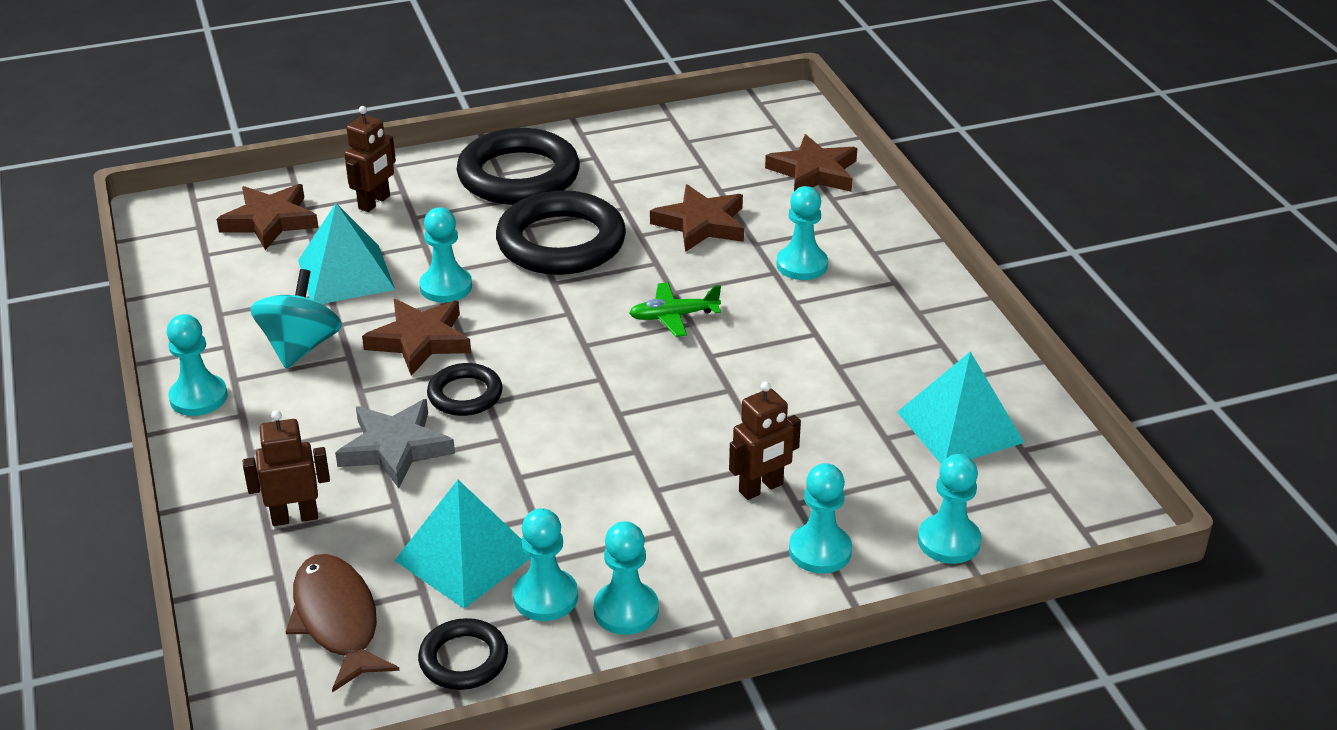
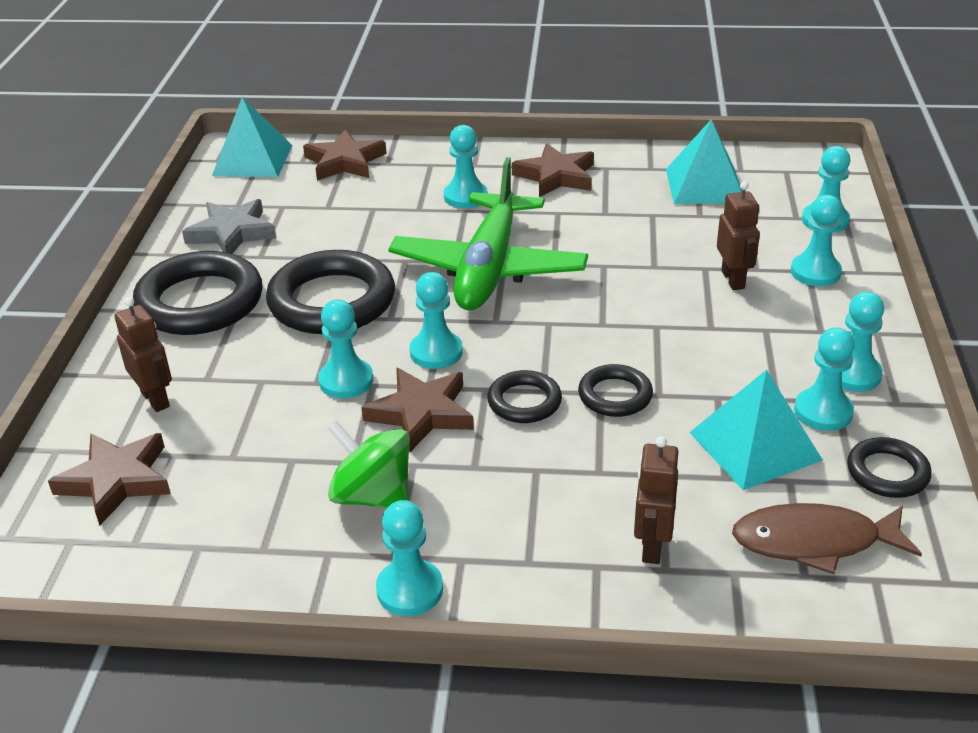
camera: 65 degrees left, 0 degrees up
turquoise spinning top [250,269,342,369] -> green spinning top [328,421,410,508]
turquoise pyramid [298,203,395,304] -> turquoise pyramid moved to [212,97,292,177]
grey star [335,399,455,488] -> grey star moved to [182,199,276,254]
green plane [629,282,721,337] -> green plane [388,157,588,310], size x2.44
brown star [650,184,744,252] -> brown star moved to [512,143,594,197]
none -> turquoise pawn [410,272,463,369]
none -> black ring [578,364,653,417]

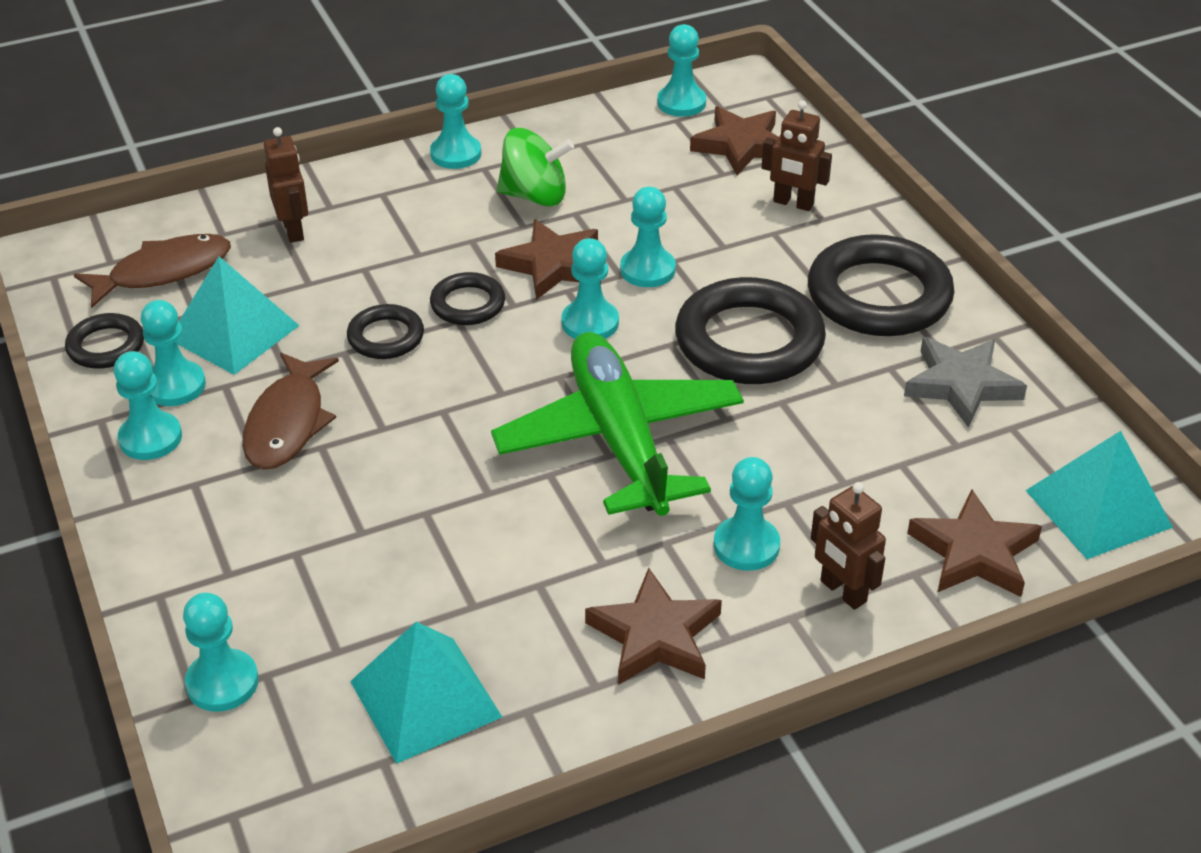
camera: 150 degrees right, 5 degrees up
brown robot [717,182,760,290] -> brown robot moved to [811,482,886,610]
turquoise pawn [791,195,842,286] -> turquoise pawn moved to [657,24,706,117]
none -> brown fish [242,353,339,469]

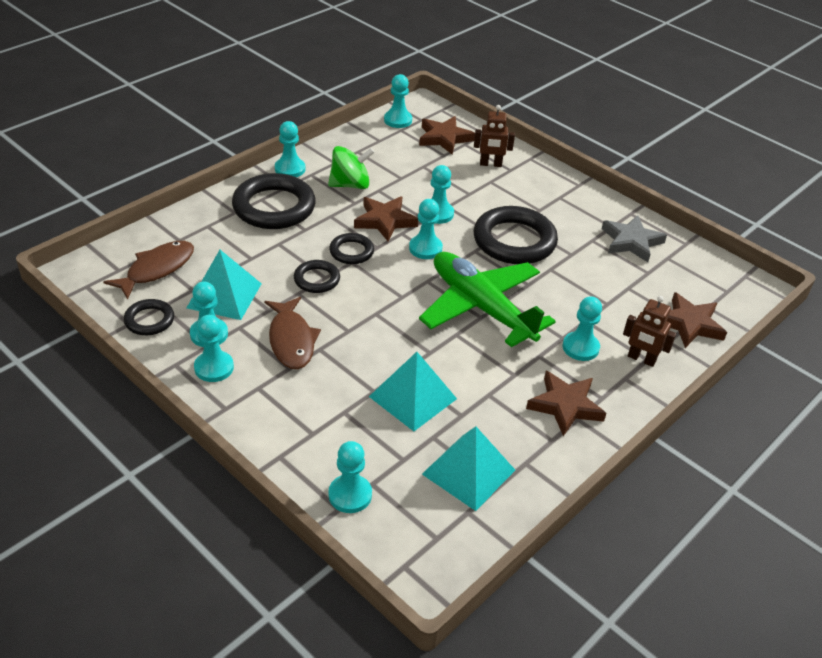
camera: 25 degrees left, 0 degrees up
brown robot [264,127,308,243] -> none
black ring [808,234,954,336] -> black ring moved to [232,173,316,229]
turquoise pyramid [1025,431,1173,559] -> turquoise pyramid moved to [369,352,457,431]

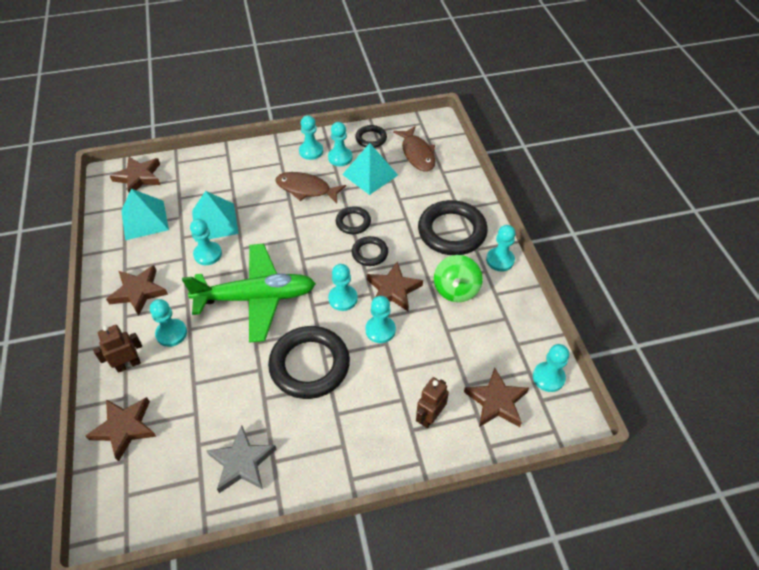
camera: 125 degrees right, 10 degrees up
turquoise pawn [328,441,372,513] -> turquoise pawn moved to [190,219,222,265]
none -> brown star [110,157,160,192]

